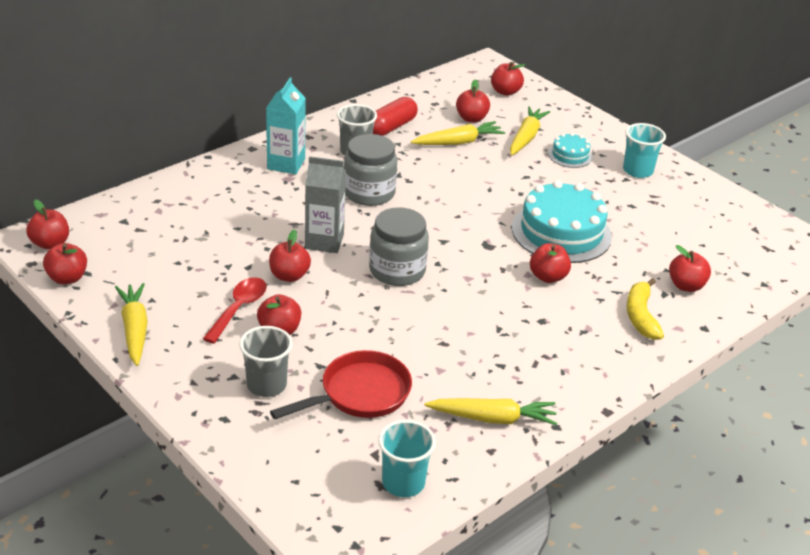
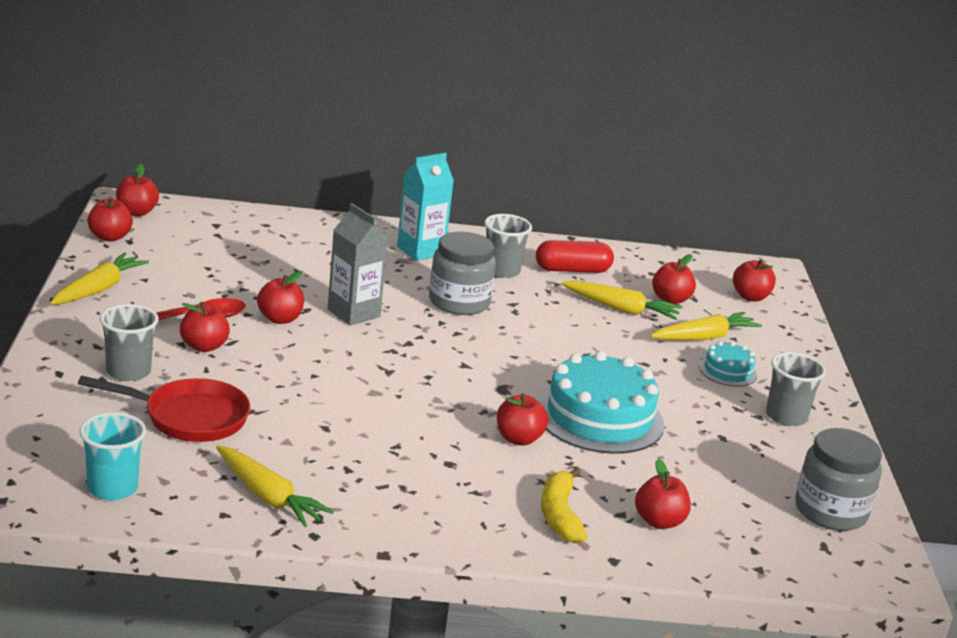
camera: 40 degrees right, 10 degrees down
grey jar [369,207,429,286] -> grey jar moved to [795,428,882,531]
turquoise cup [623,123,666,178] -> grey cup [766,352,826,427]
yellow banana [627,278,664,340] -> yellow banana turned 45 degrees counterclockwise [541,467,588,543]

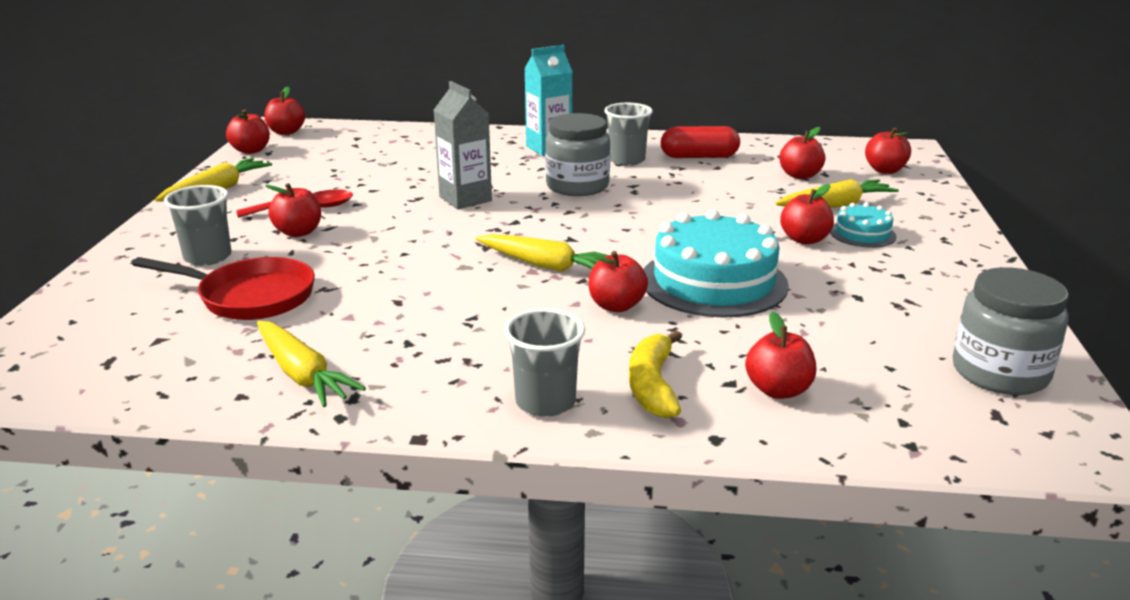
camera: 10 degrees right, 0 degrees up
turquoise cup [79,412,146,501] -> none
red apple [257,271,304,324] -> red apple moved to [780,184,834,244]
yellow carrot [561,281,682,320] -> yellow carrot moved to [476,234,609,272]
grey cup [766,352,826,427] -> grey cup moved to [504,308,585,417]

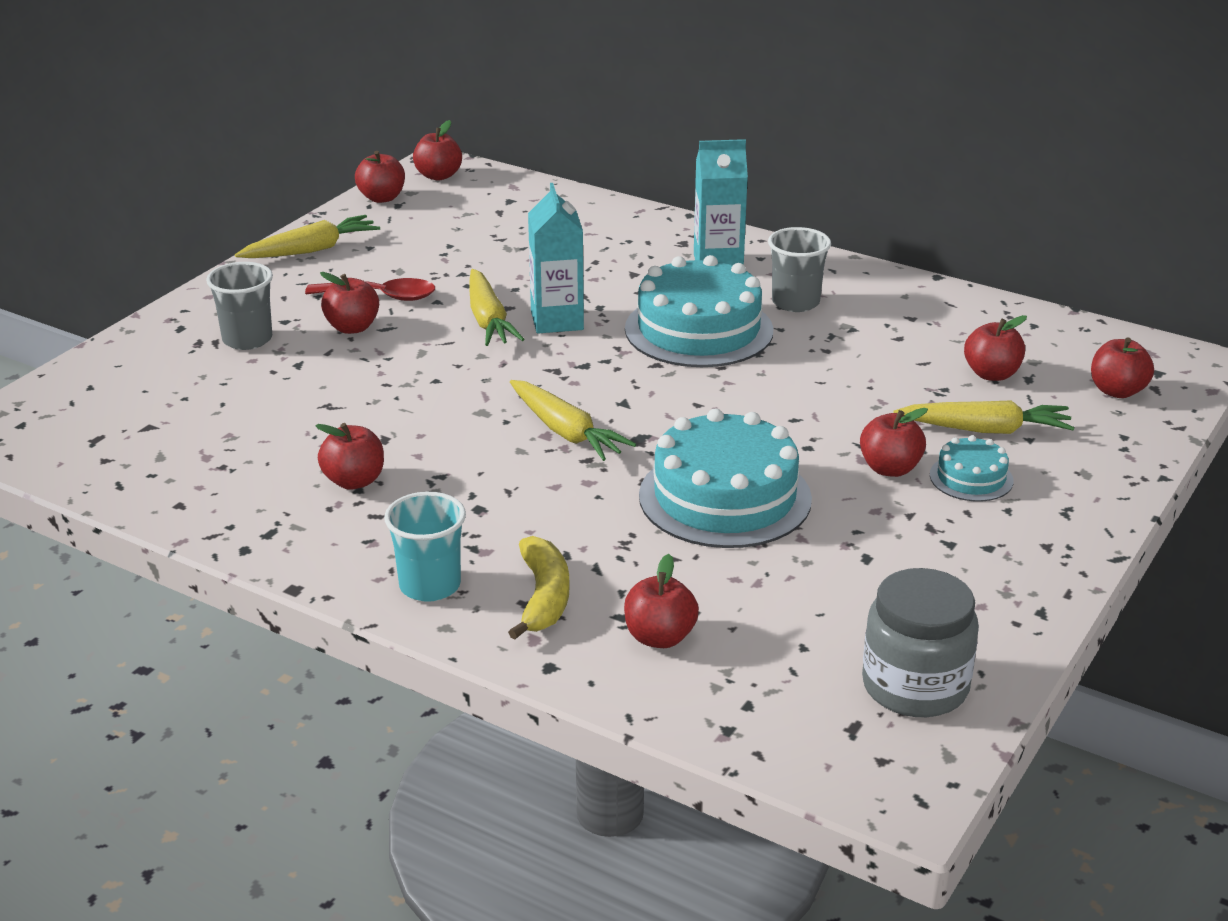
camera: 25 degrees right, 5 degrees up
red pan [132,257,315,320] -> none
yellow carrot [257,321,366,407] -> yellow carrot moved to [470,269,524,346]
grey carton [434,81,492,209] -> turquoise carton [528,183,584,333]
grey cup [504,308,585,417] -> turquoise cup [384,492,466,602]
grey jar [545,113,610,196] -> turquoise cake [625,255,773,367]
red apple [589,251,648,312] -> red apple moved to [315,423,384,490]
yellow banana [629,331,682,418] -> yellow banana turned 150 degrees clockwise [508,536,569,640]
red capsule [661,126,740,158] -> none

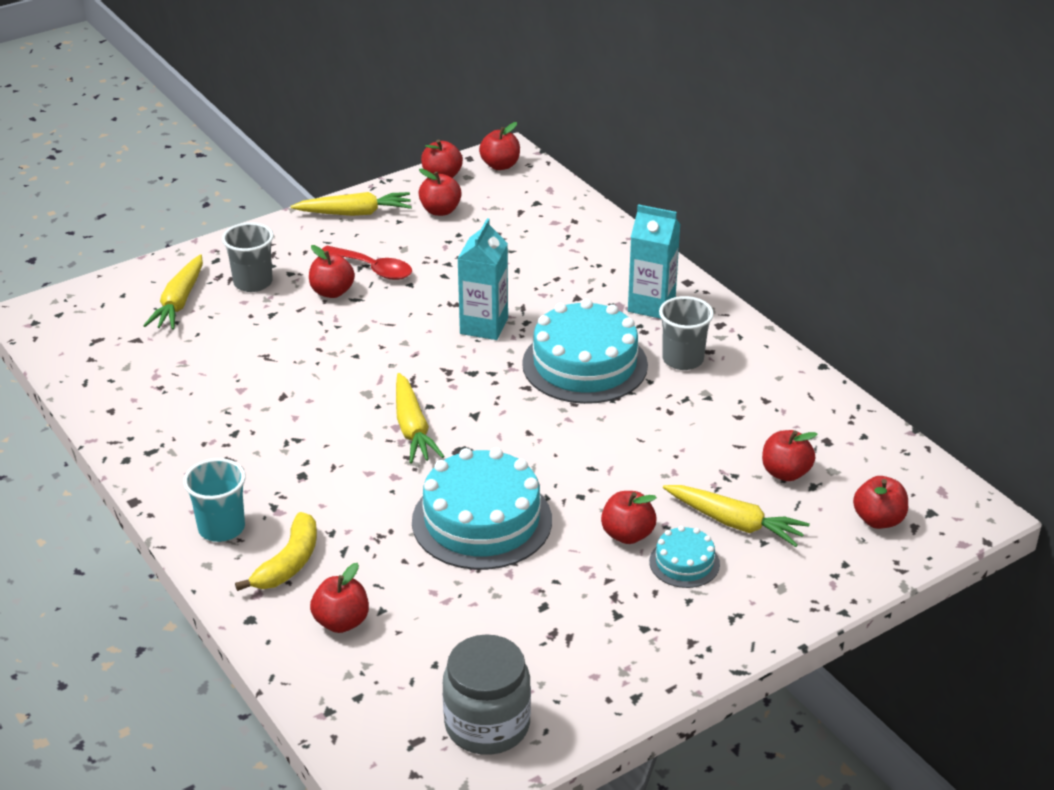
camera: 25 degrees right, 5 degrees up
red apple [315,423,384,490] -> red apple moved to [419,169,462,216]
yellow carrot [470,269,524,346] -> yellow carrot moved to [143,254,203,330]

